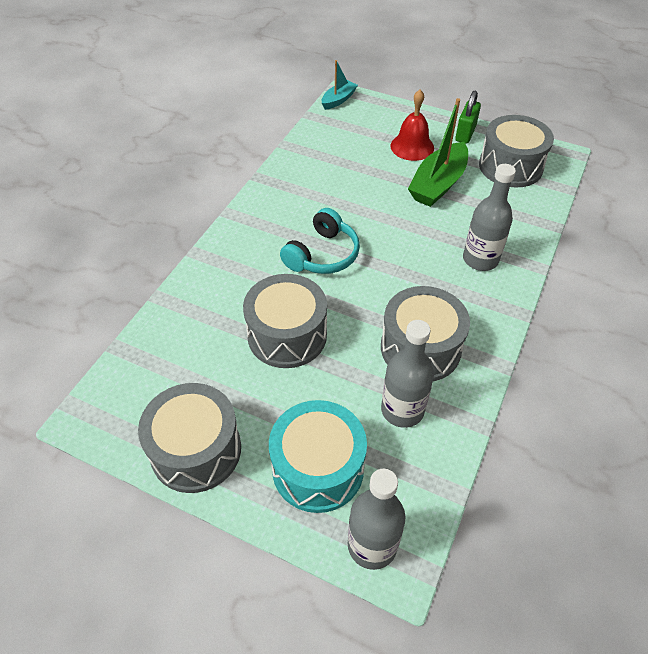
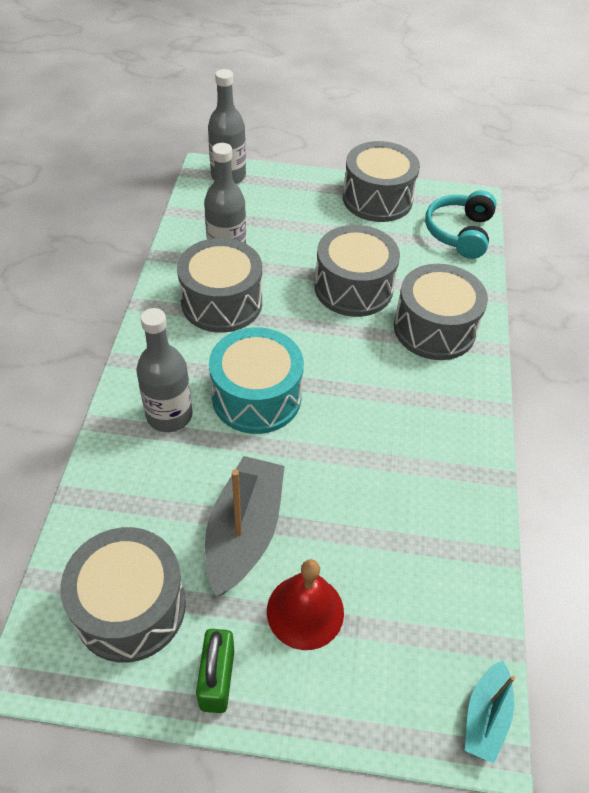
camera: 160 degrees right, 0 degrees up
turquoise drum [269,400,367,513] -> turquoise drum moved to [209,327,304,434]
turquoise headphones [280,208,360,274] -> turquoise headphones moved to [425,190,496,259]
green boat [408,98,468,207] -> grey boat [205,456,285,597]
none -> grey drum [394,264,488,360]

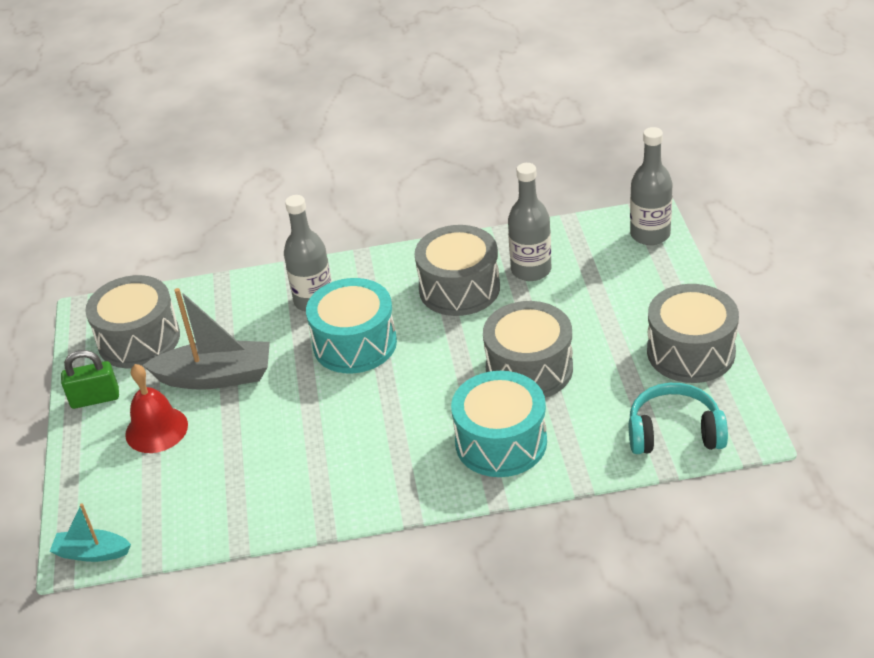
camera: 80 degrees right, 10 degrees down
grey drum [394,264,488,360] -> turquoise drum [451,371,547,477]

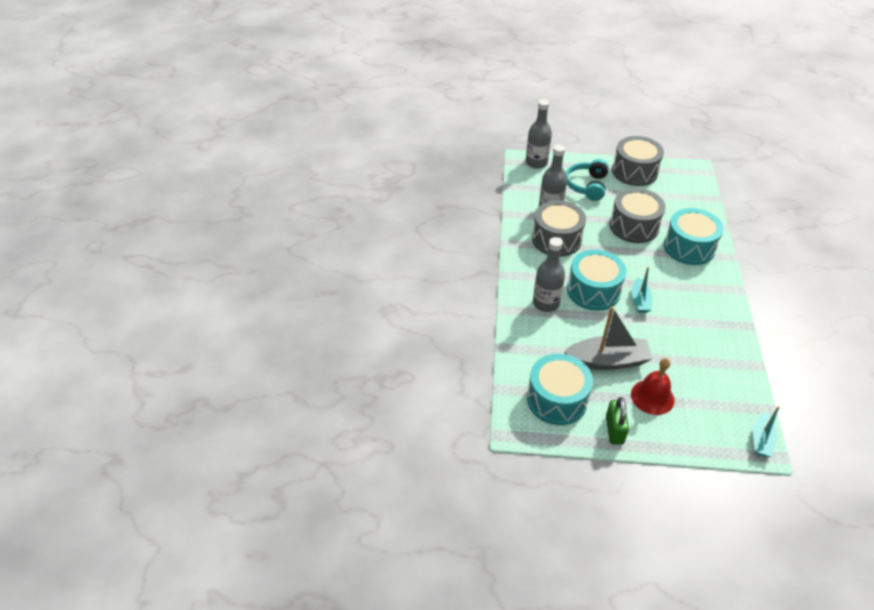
camera: 80 degrees left, 5 degrees up
grey drum [85,275,180,368] -> turquoise drum [527,354,593,425]
grey boat [143,288,270,390] -> grey boat turned 75 degrees clockwise [564,306,653,370]
turquoise headphones [629,383,728,454] -> turquoise headphones moved to [566,159,609,201]
none -> turquoise boat [632,267,652,313]

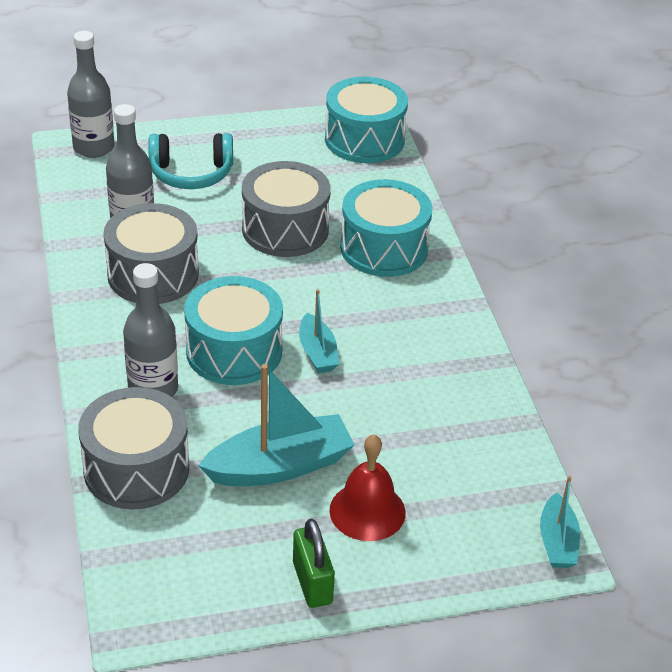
camera: 20 degrees left, 5 degrees down
turquoise drum [527,354,593,425] -> turquoise drum moved to [325,77,408,163]
grey boat [564,306,653,370] -> turquoise boat [198,364,355,486]
turquoise headphones [566,159,609,201] -> turquoise headphones turned 90 degrees counterclockwise [148,133,233,189]
grey drum [612,136,664,186] -> grey drum moved to [78,387,189,509]

